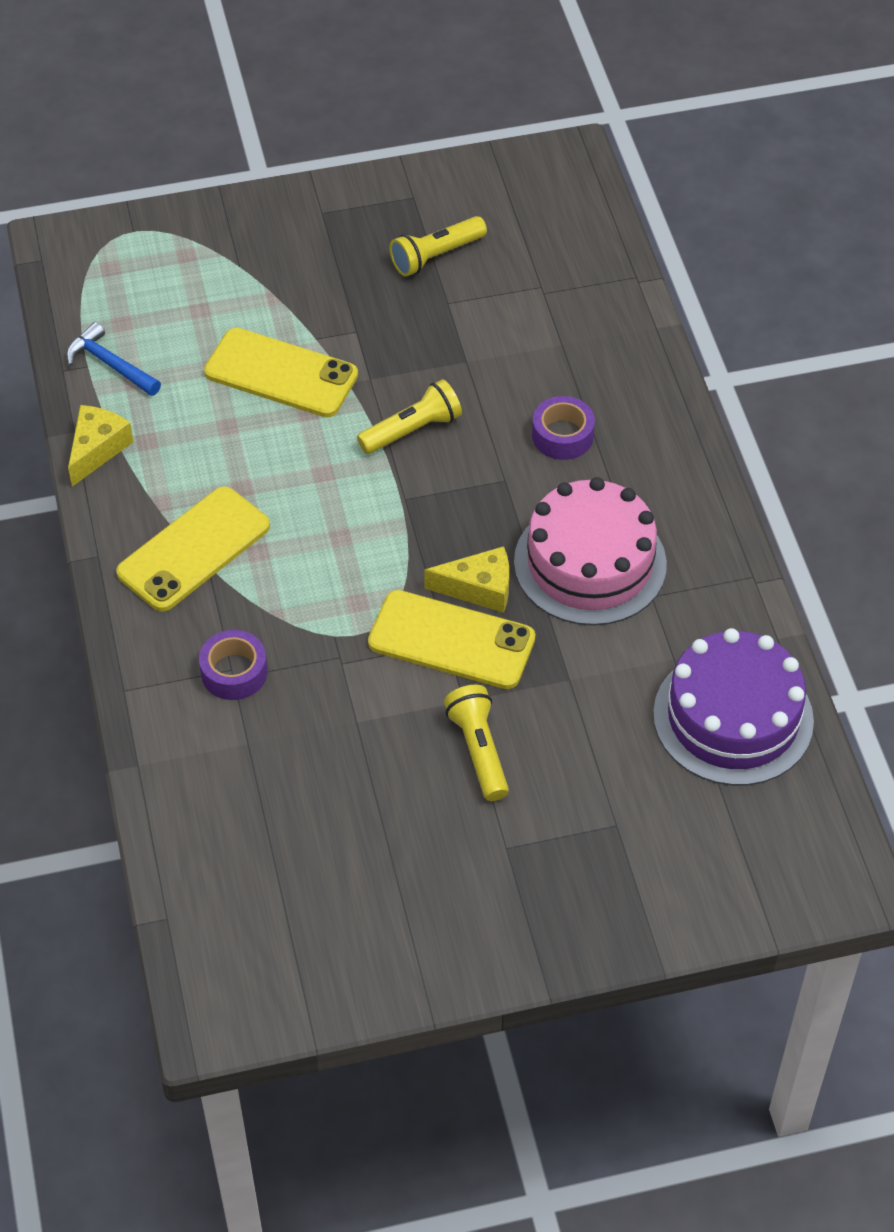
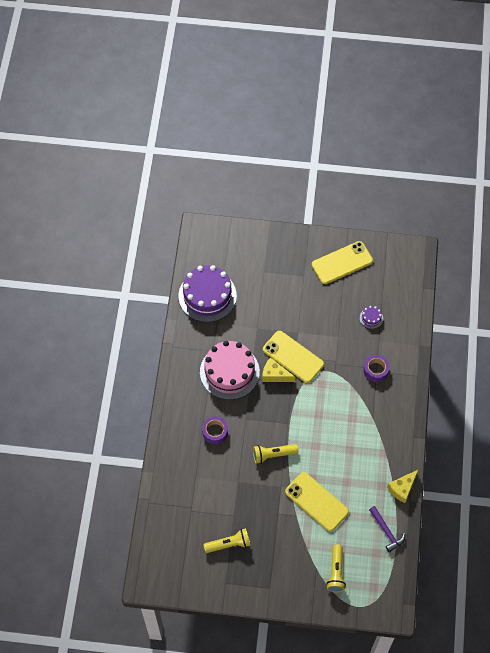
camera: 160 degrees left, 10 degrees up
blue hammer [66,322,161,396] -> purple hammer [369,506,405,553]
yellow phone [116,486,270,612] -> yellow phone moved to [312,241,373,284]
yellow flashlight [444,685,509,801] -> yellow flashlight moved to [326,544,346,592]
none -> purple cake [360,306,383,329]

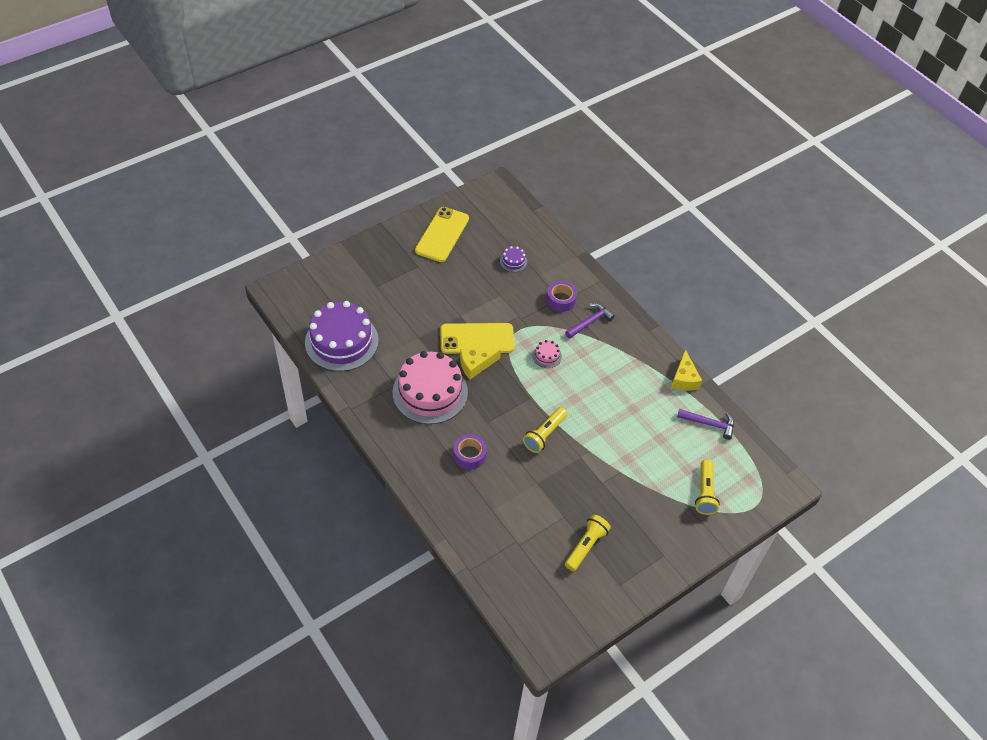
camera: 45 degrees left, 10 degrees down
yellow phone [285,472,349,532] -> none
yellow flashlight [326,544,346,592] -> yellow flashlight turned 45 degrees clockwise [695,459,720,515]
none -> pink cake [532,340,562,368]
none -> purple hammer [565,303,615,338]

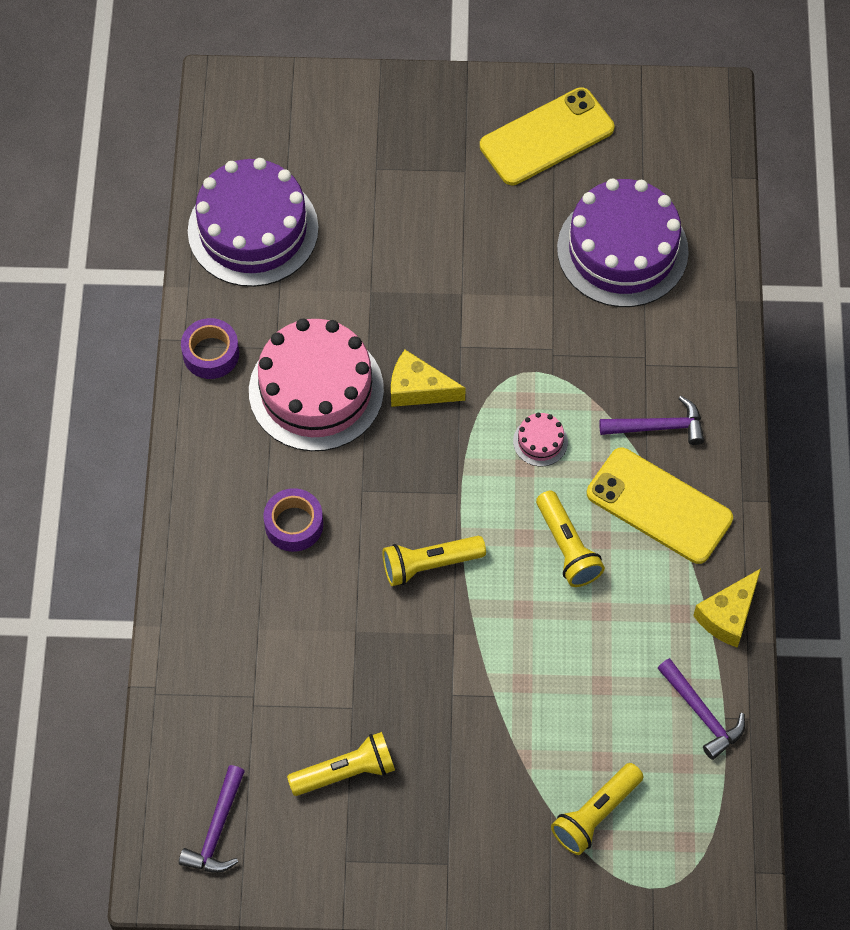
camera: 40 degrees right, 10 degrees up
yellow phone [440,323,514,354] -> yellow phone moved to [587,448,733,564]
purple cake [500,246,527,272] -> purple cake [557,179,689,307], size x2.49
purple tape [547,281,577,312] -> purple tape moved to [181,318,239,379]
none -> purple hammer [179,765,245,873]
none -> yellow flashlight [536,491,605,587]

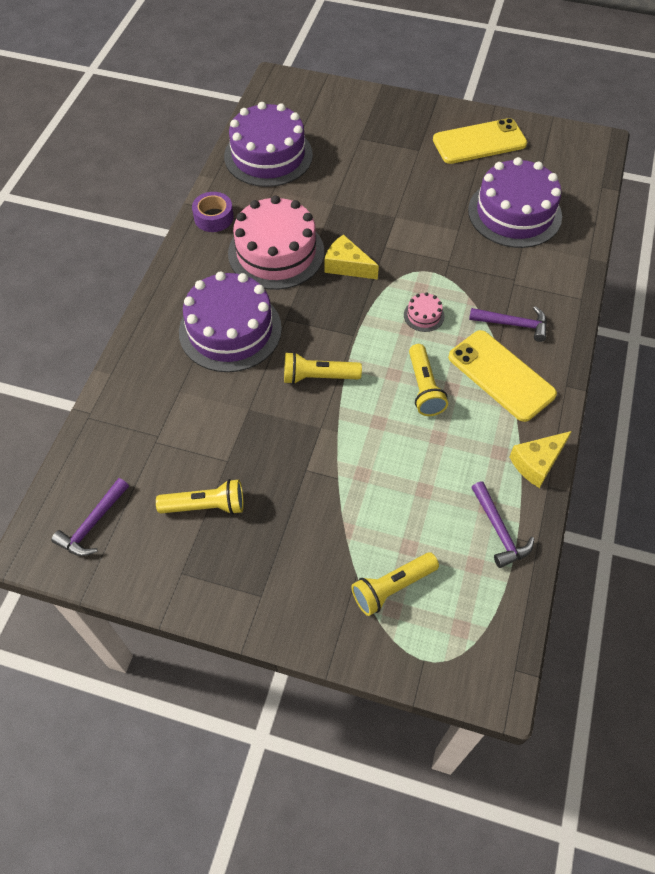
camera: 15 degrees right, 5 degrees down
purple tape [264,488,323,552] -> purple cake [179,272,282,372]

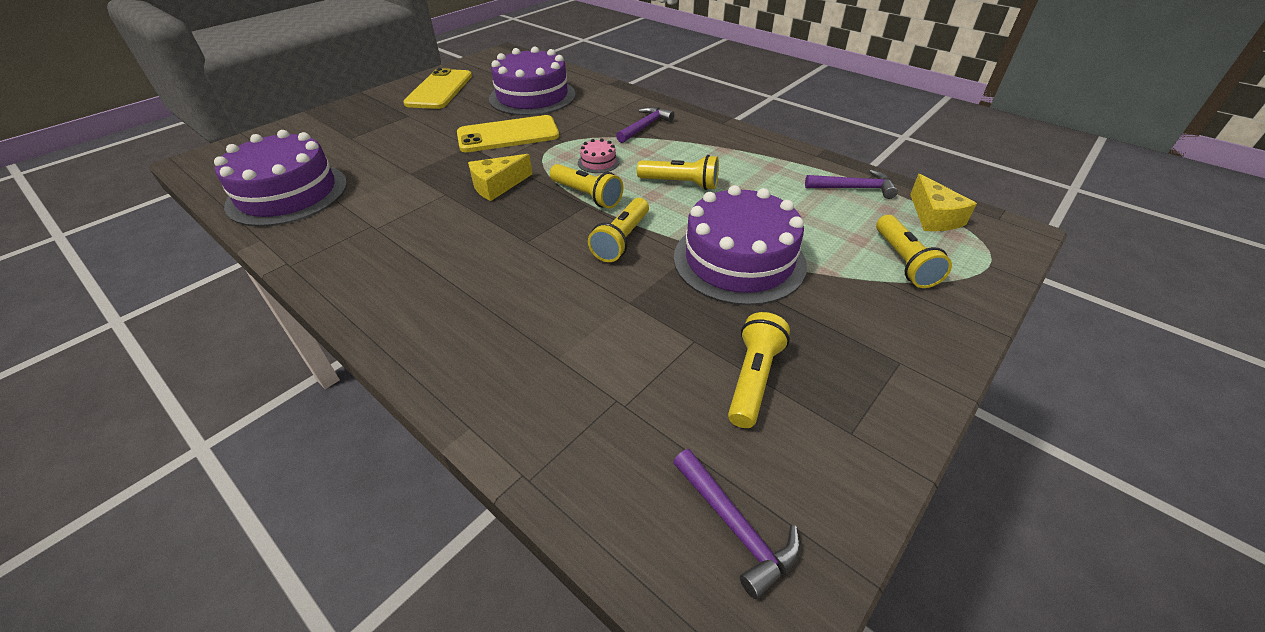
camera: 65 degrees left, 15 degrees down
purple cake [179,272,282,372] -> purple cake moved to [674,185,807,306]
purple tape [192,192,234,232] -> none
pink cake [228,195,324,290] -> none
yellow phone [448,330,557,422] -> yellow phone moved to [457,115,559,152]
yellow cheese [509,431,572,488] -> yellow cheese moved to [910,174,977,231]
none -> yellow flashlight [550,164,623,209]

